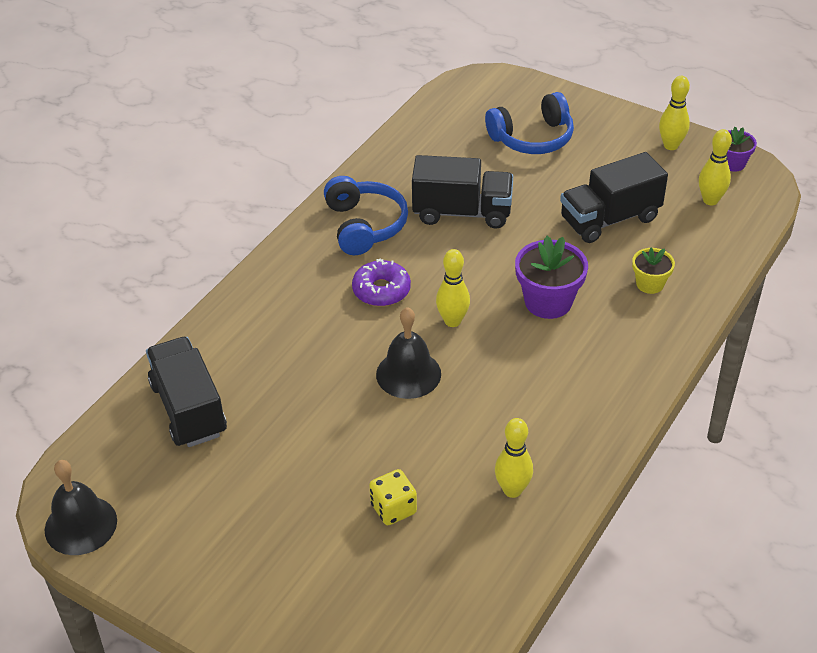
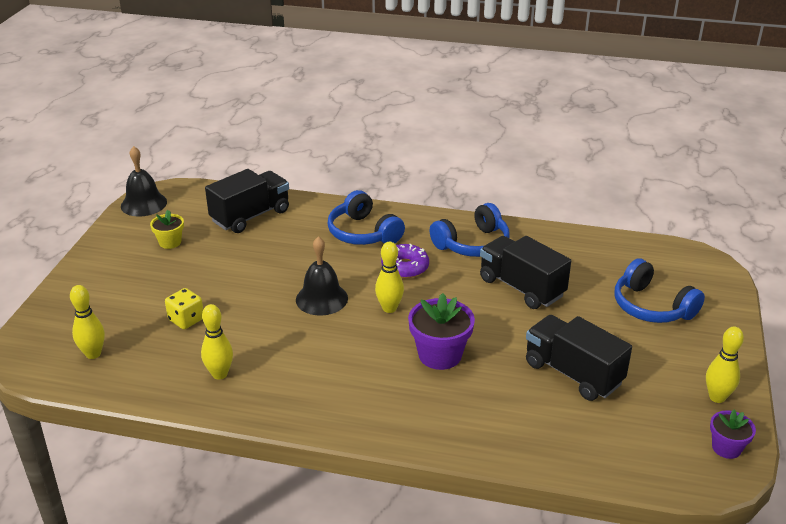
camera: 70 degrees right, 10 degrees down
black truck [412,155,513,229] -> black truck turned 150 degrees clockwise [480,236,571,309]
yellow flower pot [632,248,675,294] -> yellow flower pot moved to [150,210,184,249]
yellow bowling pin [699,129,732,205] -> yellow bowling pin moved to [70,285,105,359]
none -> blue headphones [327,190,405,245]

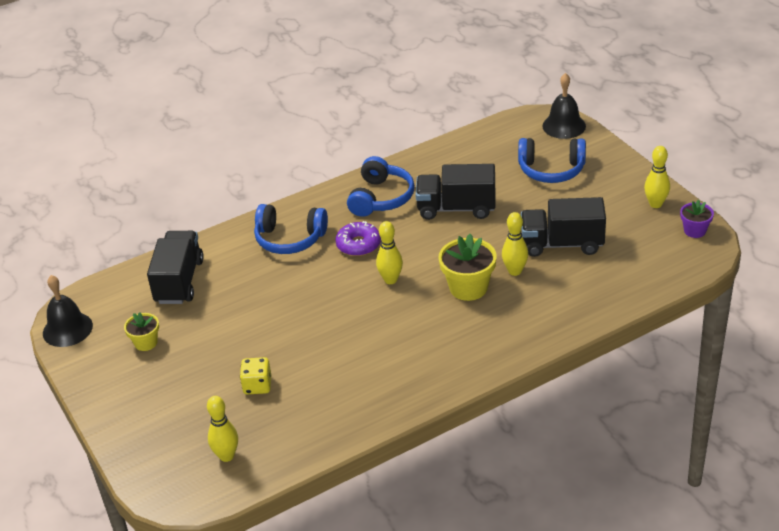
camera: 40 degrees left, 5 degrees up
yellow bowling pin [201,304,233,380] -> yellow bowling pin moved to [502,212,528,276]
black bell [296,236,348,316] -> black bell moved to [542,73,586,139]
purple flower pot [408,293,475,370] -> yellow flower pot [438,234,497,301]

